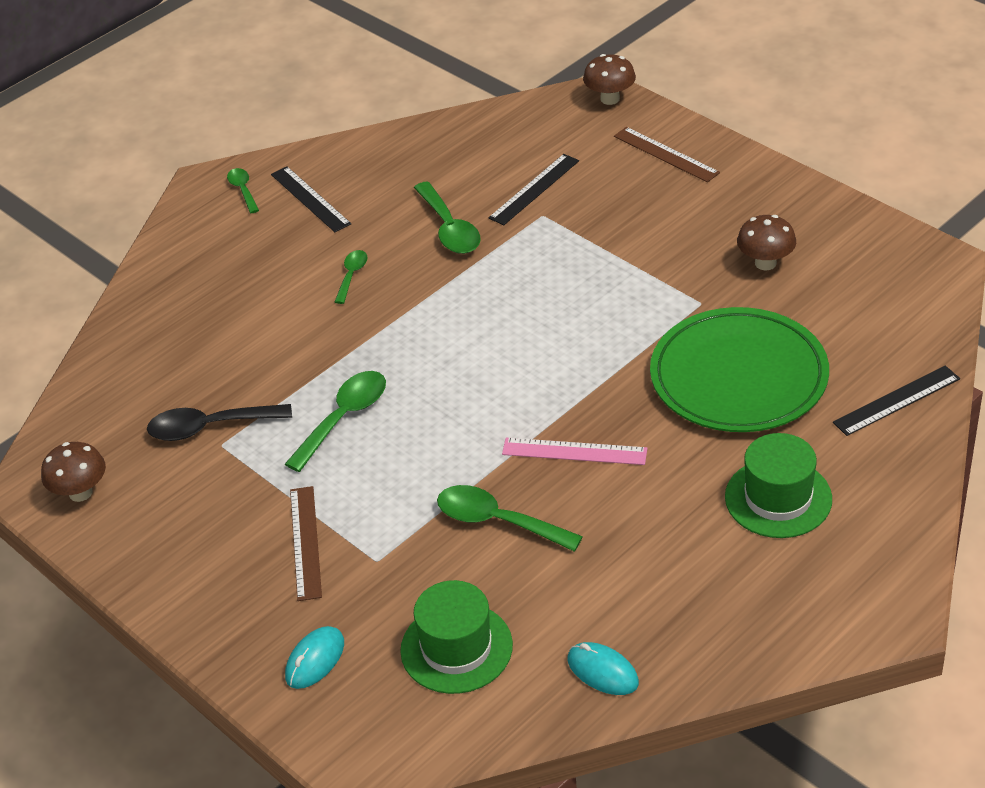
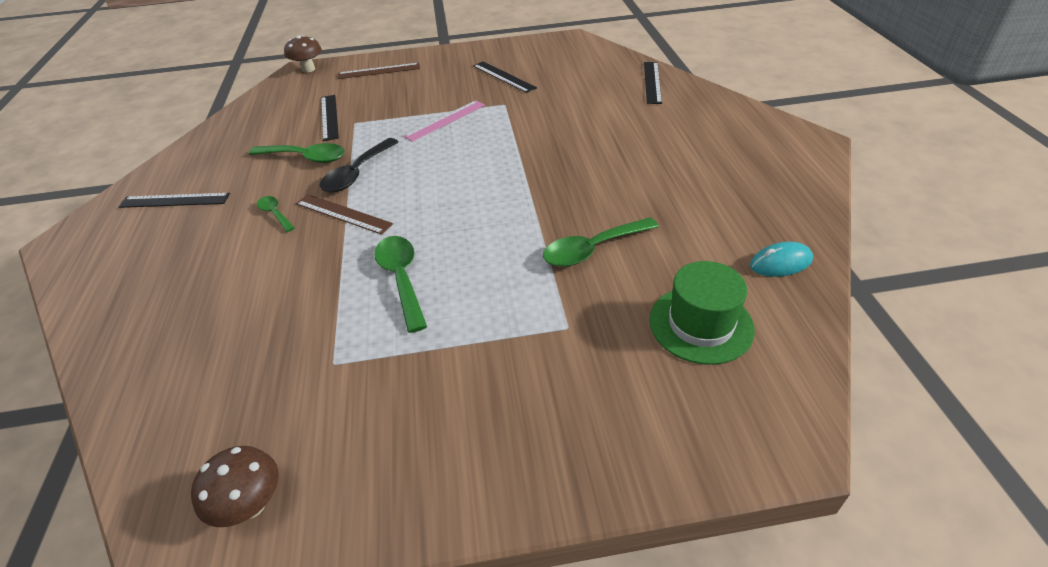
camera: 55 degrees left, 0 degrees up
black spoon [147,404,292,441] -> black spoon moved to [320,138,398,192]
green spoon [227,168,259,213] -> none
turquoise mouse [285,626,344,689] -> none
brown ruler [290,486,322,601] -> brown ruler moved to [296,194,393,235]
pink ruler [502,438,647,465] -> pink ruler moved to [403,100,485,142]
green plate [650,307,829,432] -> none
green hat [725,433,832,538] -> none
brown mushroom [737,215,796,270] -> black ruler [473,61,537,93]

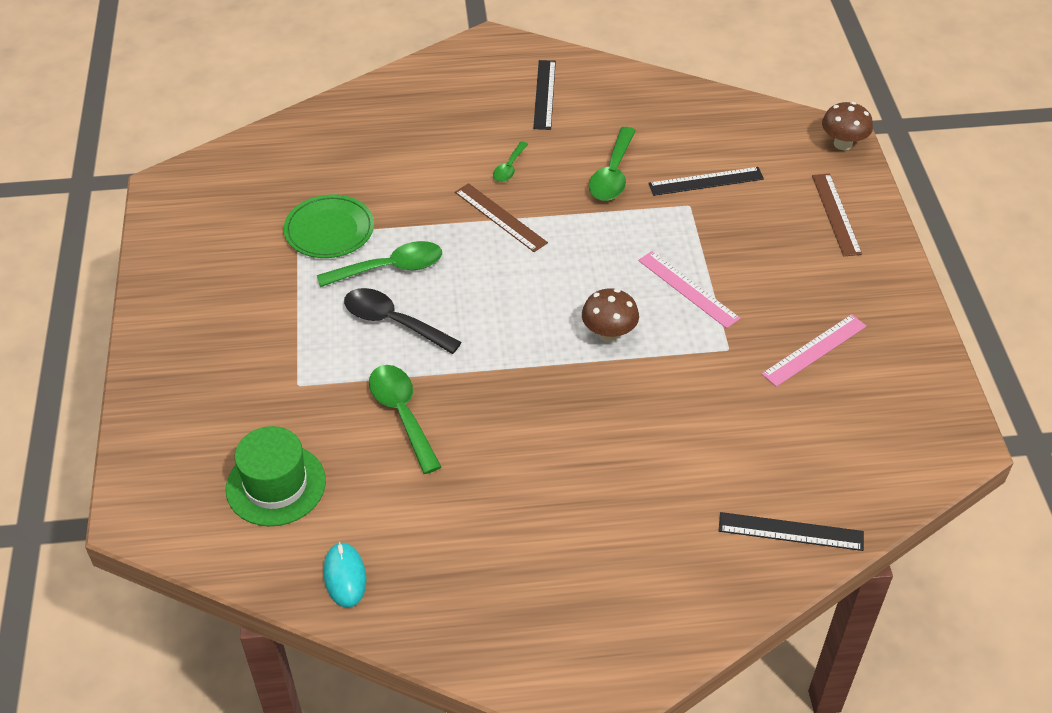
camera: 90 degrees right, 5 degrees up
brown mushroom [191,446,279,527] -> brown mushroom moved to [582,288,639,342]
green spoon [257,196,295,232] -> green spoon turned 150 degrees clockwise [493,141,528,182]
brown ruler [296,194,393,235] -> brown ruler turned 75 degrees counterclockwise [455,183,548,252]
black spoon [320,138,398,192] -> black spoon moved to [344,288,462,354]
black ruler [473,61,537,93] -> pink ruler [762,314,867,387]
none -> green plate [284,195,374,258]

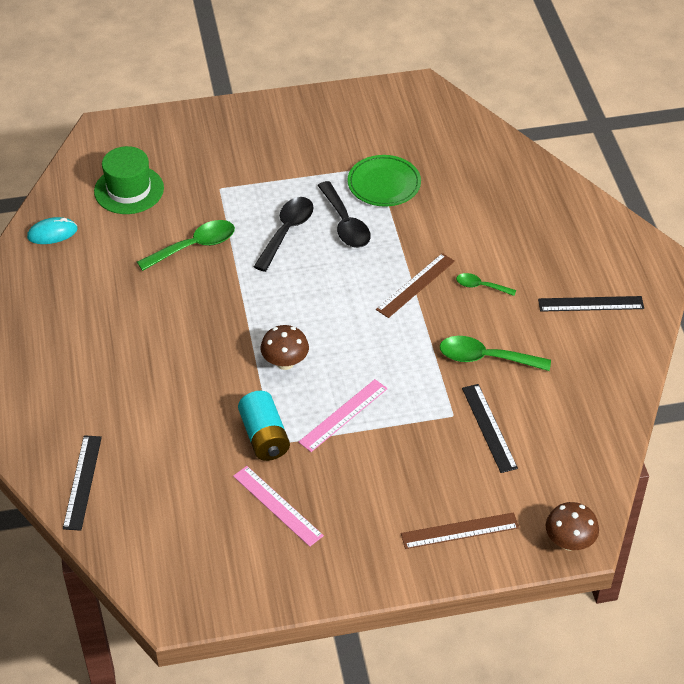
camera: 85 degrees right, 0 degrees up
green spoon [317,241,442,287] -> black spoon [317,181,371,248]
none -> turquoise battery [238,391,290,461]

